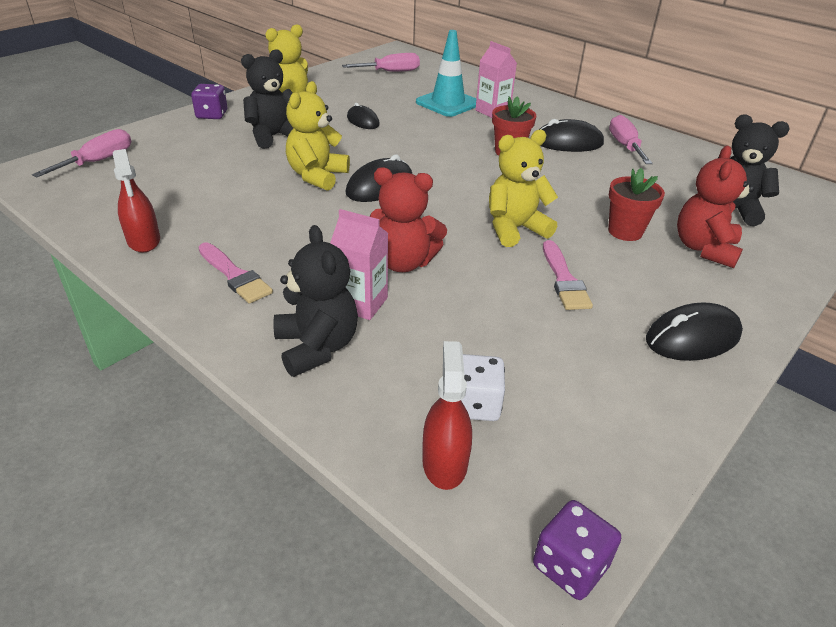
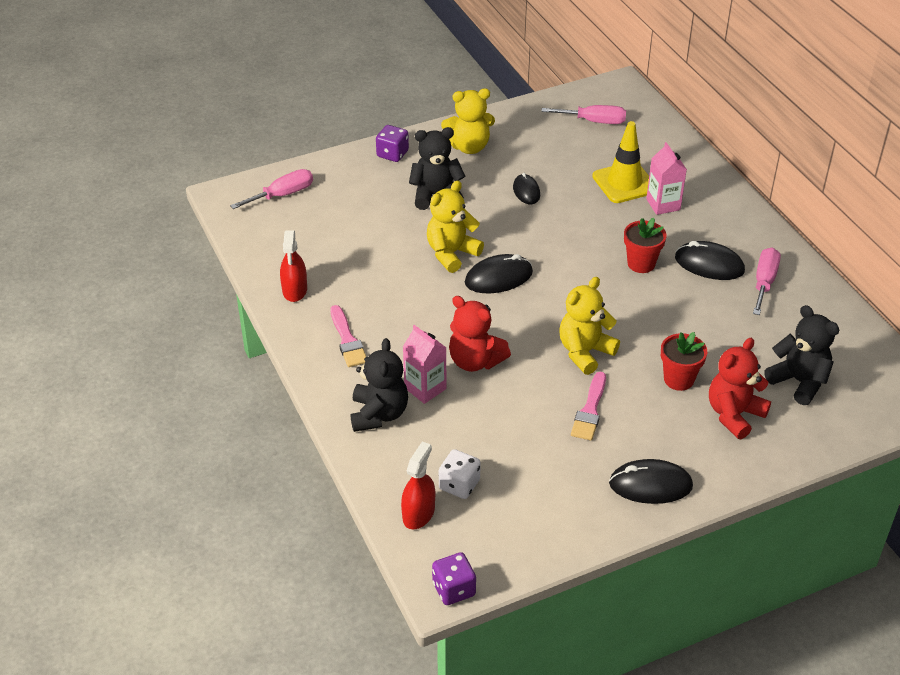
camera: 25 degrees right, 5 degrees up
turquoise traffic cone [416,30,477,117] -> yellow traffic cone [592,121,649,203]
yellow teddy bear [489,130,558,247] -> yellow teddy bear turned 45 degrees counterclockwise [559,277,620,375]

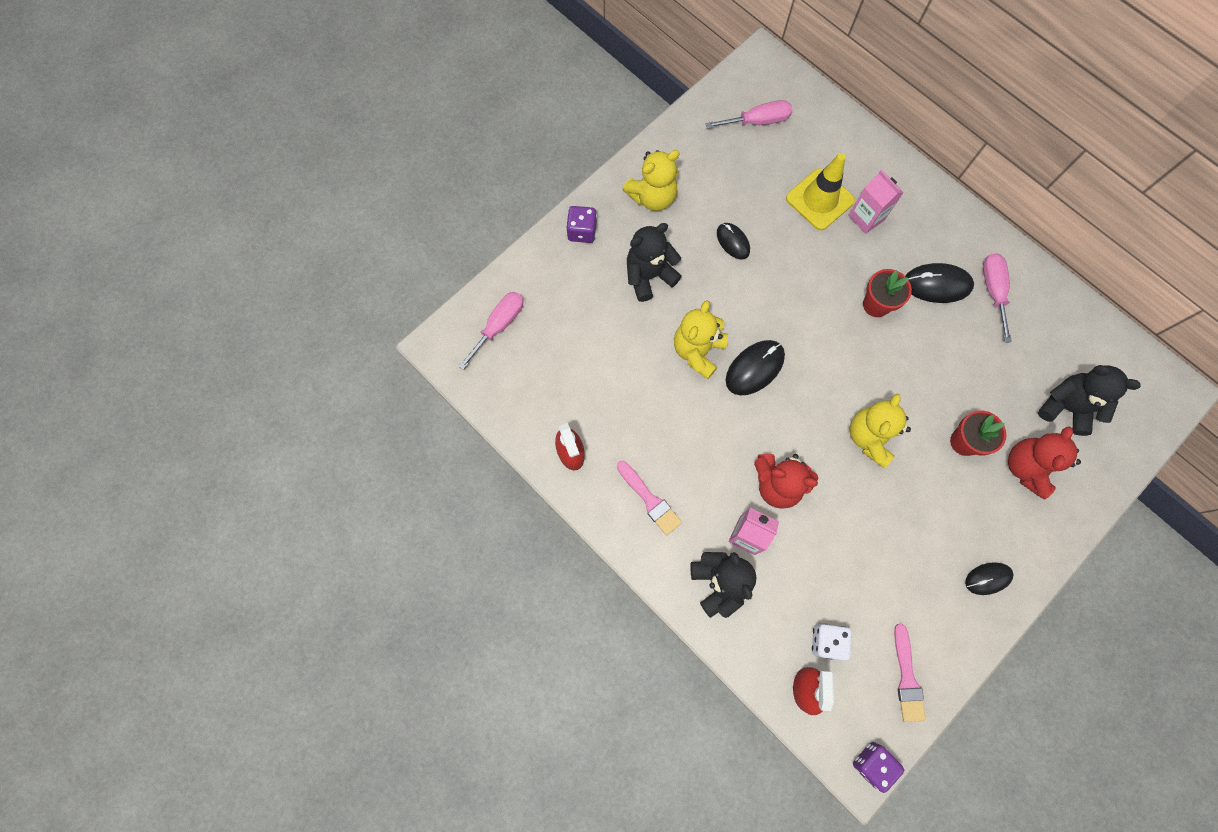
camera: 20 degrees left, 30 degrees up
pink brush [571,372,606,441] -> pink brush moved to [894,624,926,722]
black mouse [609,459,693,504] -> black mouse [965,562,1014,595], size x0.65

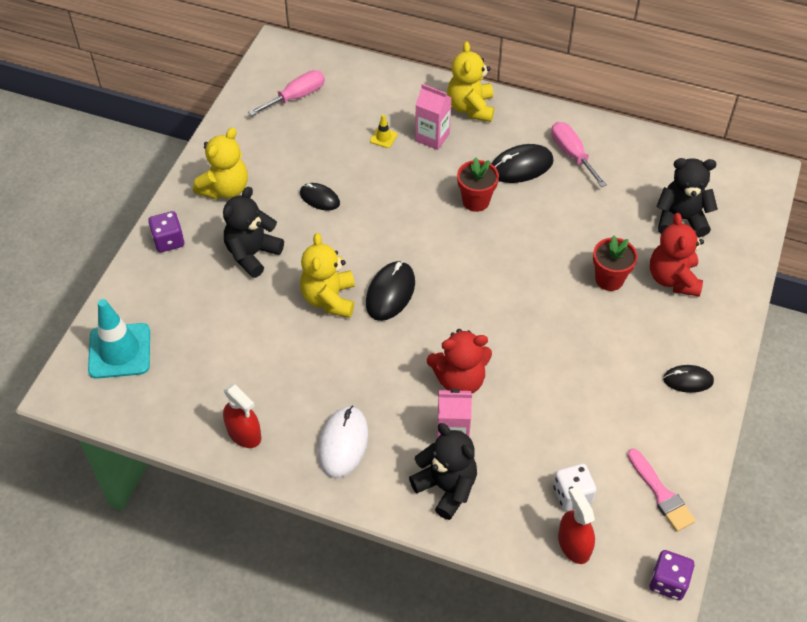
camera: 25 degrees left, 20 degrees down
pink screwdriver [458,292,523,370] -> turquoise traffic cone [88,299,150,379]
pink brush [617,461,682,535] -> white mouse [318,406,368,478]
yellow traffic cone [786,153,855,230] -> yellow traffic cone [370,114,397,148], size x0.43
yellow teddy bear [850,394,911,468] -> yellow teddy bear moved to [447,42,494,122]
black mouse [965,562,1014,595] -> black mouse turned 45 degrees clockwise [663,365,714,393]

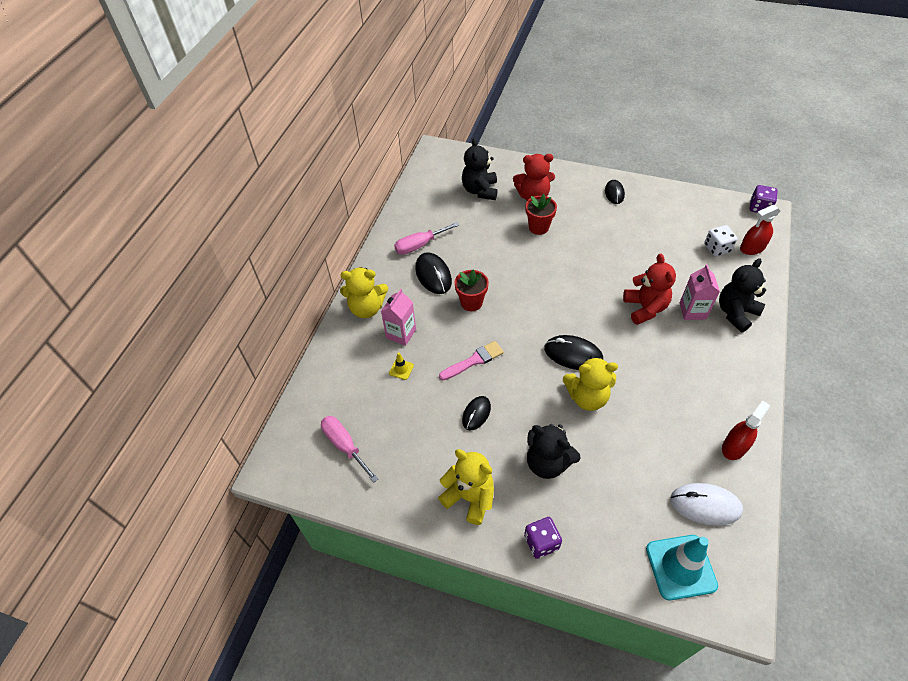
camera: 90 degrees left, 0 degrees up
white mouse [318,406,368,478] -> white mouse moved to [670,483,743,526]
pink brush [628,448,696,532] -> pink brush moved to [439,341,504,380]

